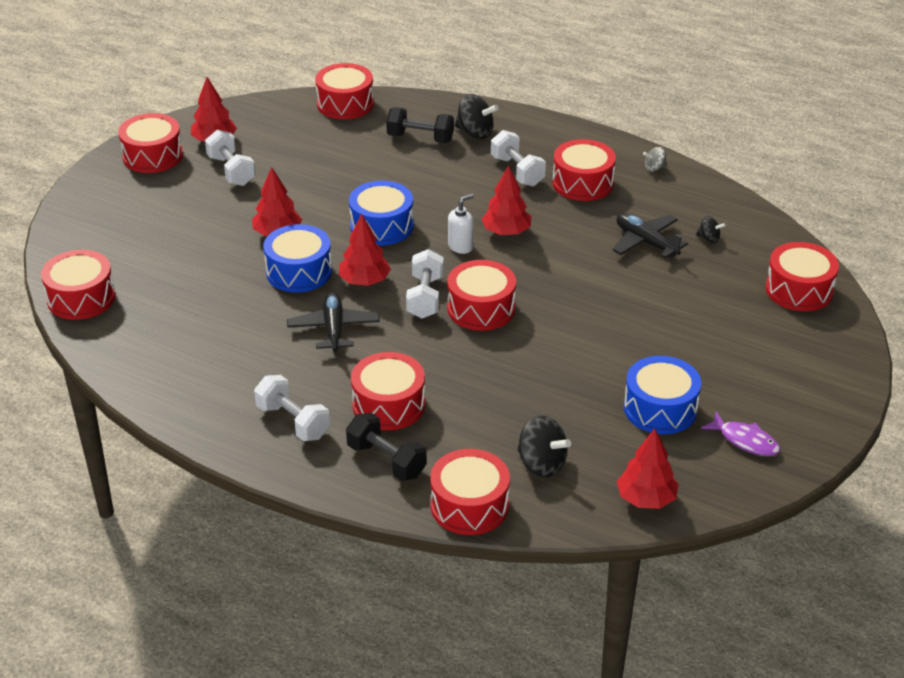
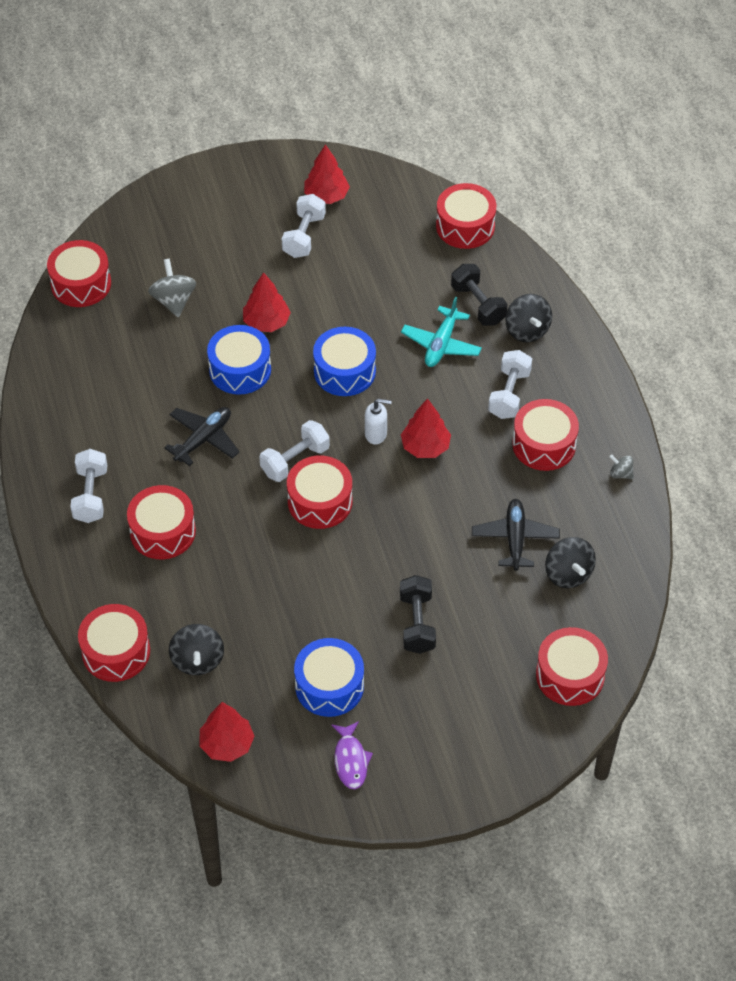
camera: 45 degrees right, 15 degrees up
red drum [118,113,183,173] -> none
red tree [339,214,391,286] -> none
black dumbbell [346,413,427,481] -> black dumbbell moved to [400,575,436,654]
black spinning top [696,216,726,243] -> black spinning top [545,537,596,588], size x1.81
none -> grey spinning top [148,259,196,317]
none -> turquoise plane [401,297,482,367]

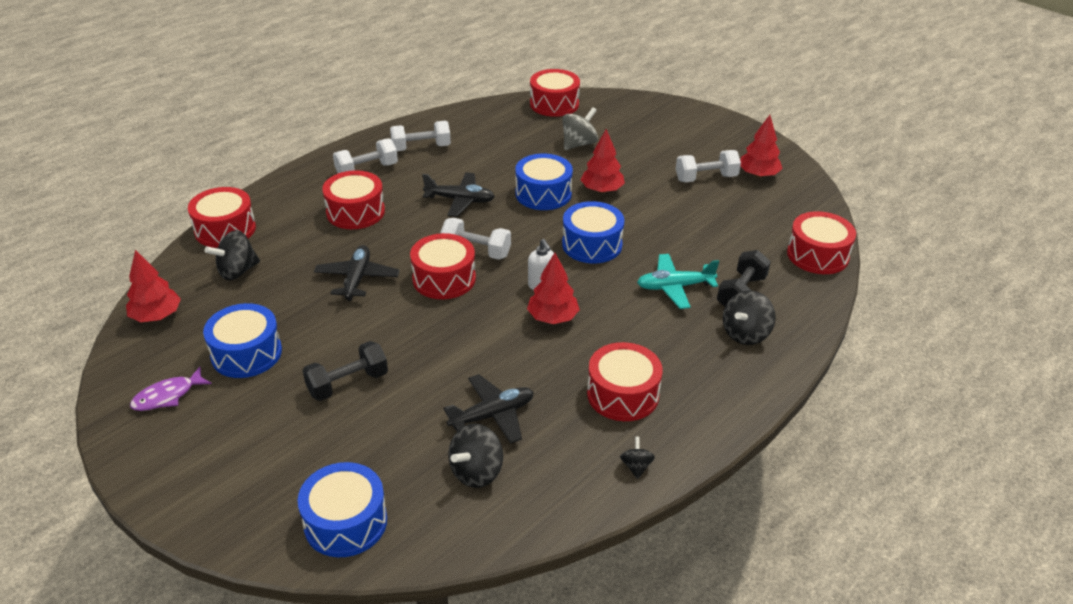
camera: 60 degrees right, 15 degrees down
white dumbbell [488,350,532,419] -> white dumbbell moved to [390,120,451,151]
red drum [536,627,608,706] -> blue drum [298,462,387,557]
grey spinning top [609,454,634,479] -> black spinning top [620,437,655,479]
none -> black plane [314,245,400,301]

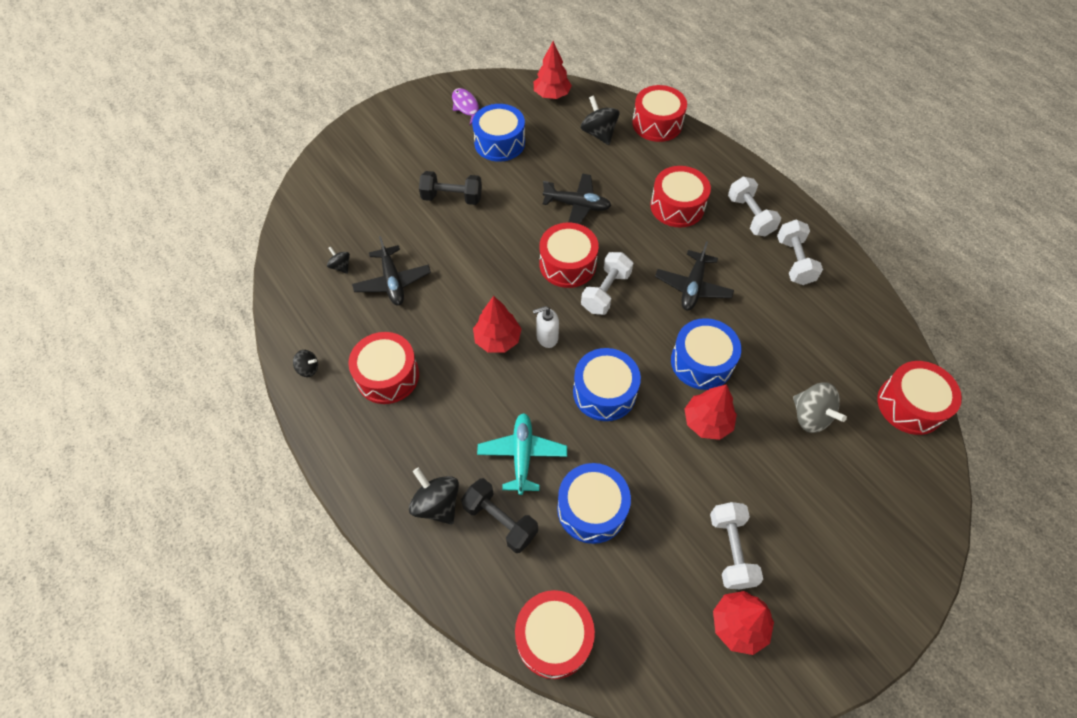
camera: 100 degrees right, 20 degrees up
blue drum [298,462,387,557] -> blue drum moved to [557,463,631,544]
black dumbbell [303,341,388,401] -> black dumbbell turned 60 degrees counterclockwise [419,171,482,205]
black spinning top [448,423,503,488] -> black spinning top [327,246,350,274], size x0.55

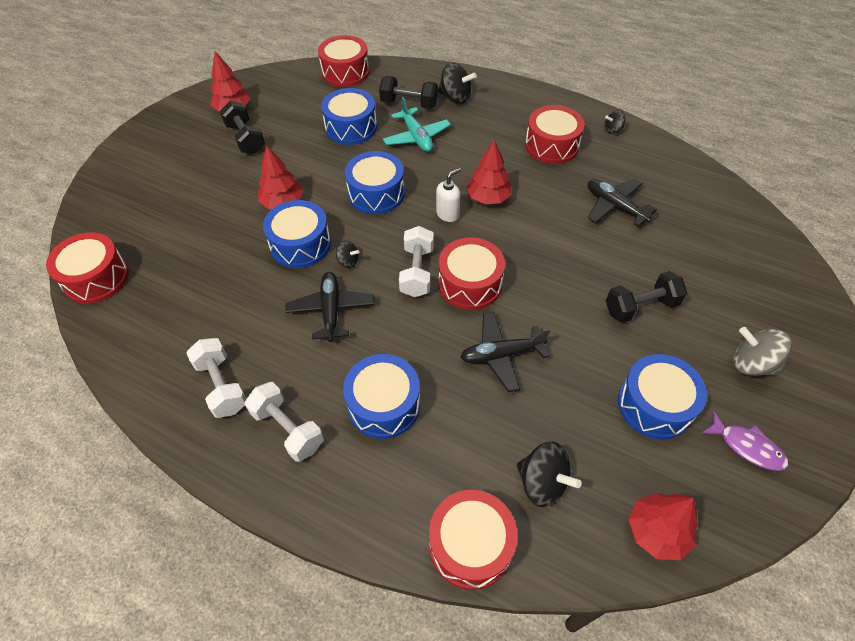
camera: 155 degrees right, 5 degrees down
black spinning top [327,246,350,274] -> black spinning top moved to [336,241,359,268]
red drum [650,166,711,227] -> blue drum [343,354,420,439]
white dumbbell [710,502,763,589] -> black dumbbell [220,101,265,154]
grey spinning top [793,383,847,433] -> grey spinning top moved to [733,327,792,376]

